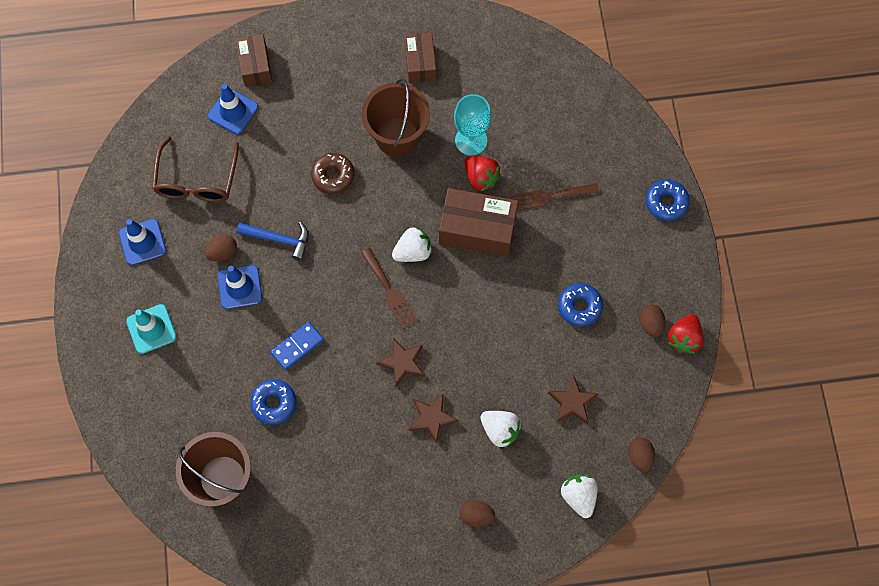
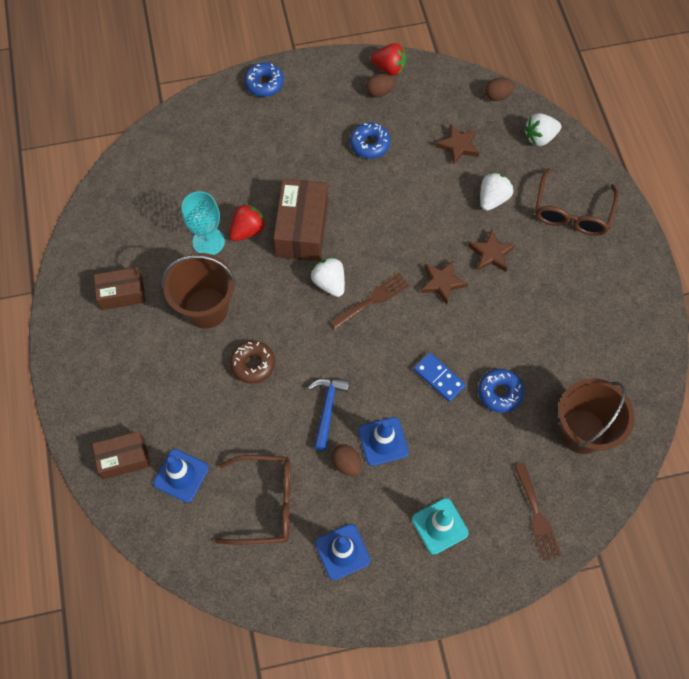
camera: 95 degrees left, 5 degrees down
brown egg [460,500,495,527] -> brown glasses [535,168,619,236]
brown fork [510,183,599,211] -> brown fork moved to [514,463,562,561]

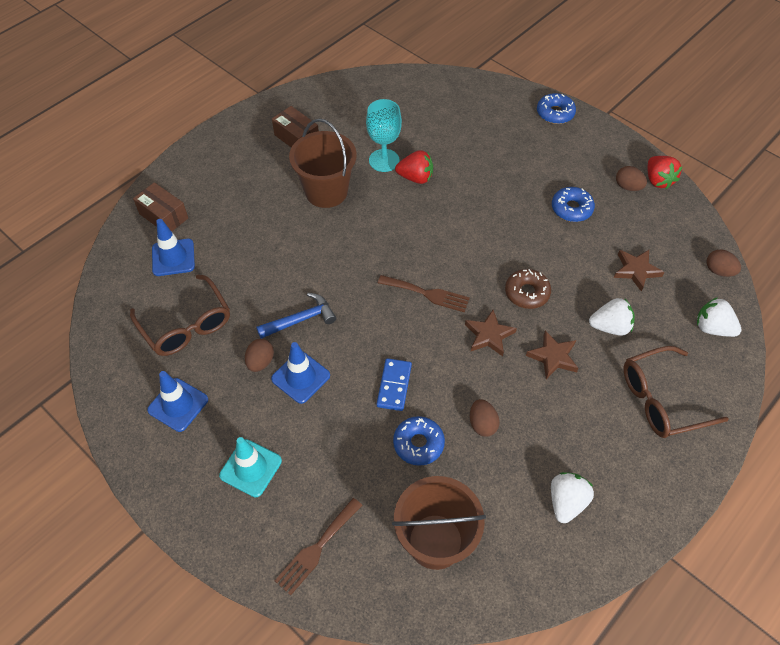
camera: 55 degrees right, 10 degrees down
brown donut [230,341,275,384] -> brown donut moved to [505,269,551,309]
brown box [273,179,328,261] -> none
white strawberry [311,257,345,297] -> white strawberry moved to [551,472,594,523]
none -> brown egg [470,399,500,437]

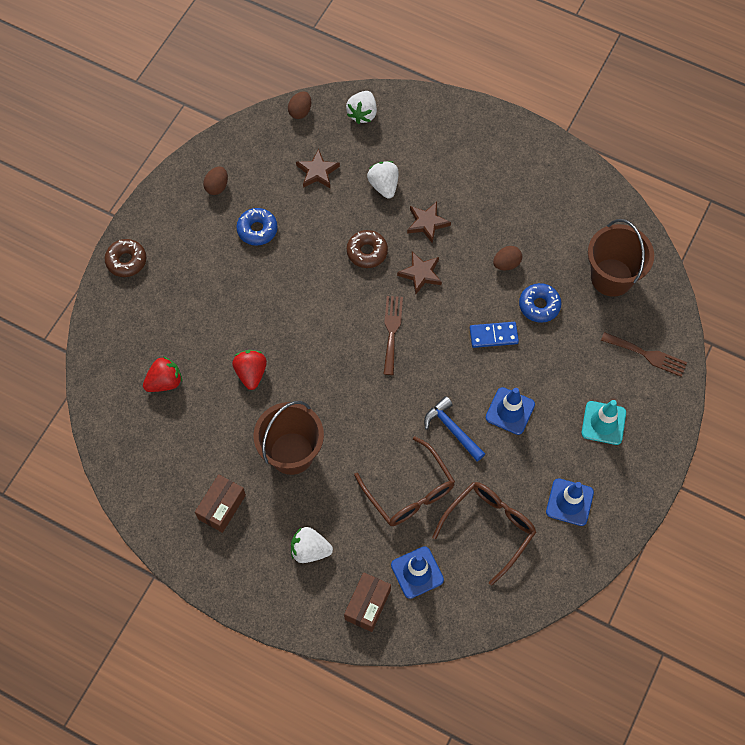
camera: 105 degrees left, 10 degrees up
brown egg [245,339,274,372] -> none
turquoise goblet [366,99,402,172] -> none
blue donut [537,93,576,124] -> brown donut [105,239,146,277]
white strawberry [551,472,594,523] -> white strawberry moved to [291,527,333,563]
brown glasses [623,346,728,438] -> brown glasses moved to [354,436,455,526]
red strawberry [648,156,682,189] -> red strawberry moved to [143,356,182,392]

